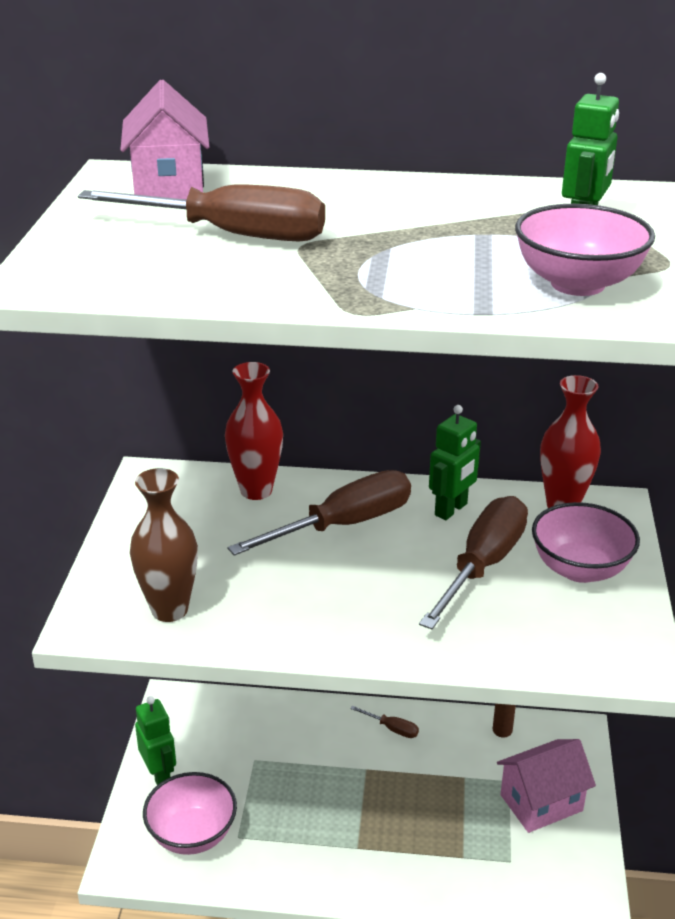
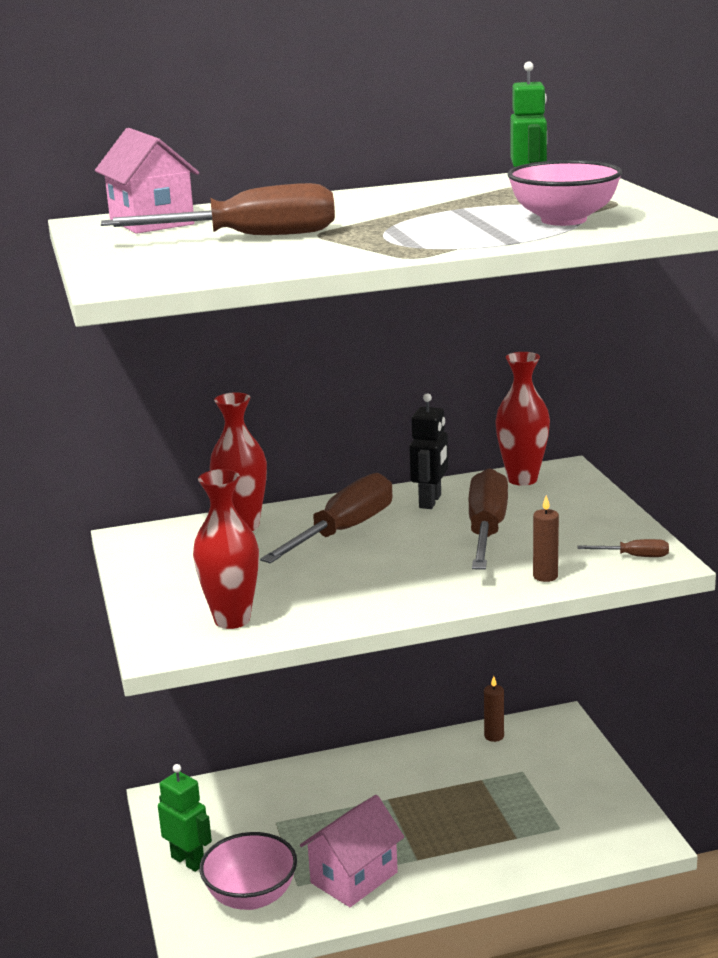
camera: 20 degrees left, 10 degrees down
brown vase [130,468,198,622] -> red vase [193,469,259,629]
brown screwdriver [350,706,419,738] -> brown screwdriver moved to [578,539,669,557]
green robot [429,405,481,520] -> black robot [409,393,448,509]
pink house [497,739,596,833] -> pink house moved to [300,795,404,907]
pink bowl [532,502,640,583] -> none
none -> brown candle [533,495,559,582]

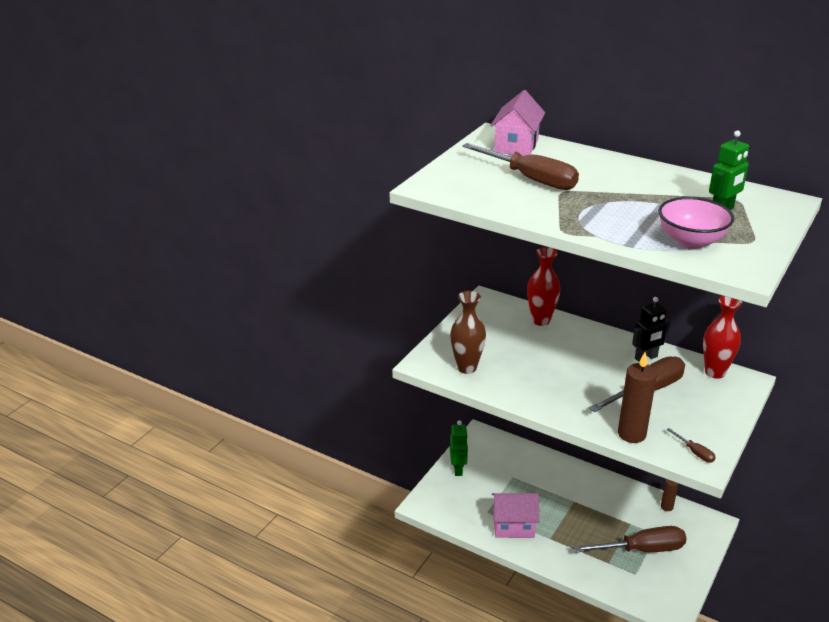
camera: 45 degrees right, 10 degrees up
red vase [193,469,259,629] -> brown vase [450,291,486,374]
pink bowl [199,832,297,910] -> none
brown screwdriver [260,473,393,563] -> brown screwdriver moved to [573,526,687,553]
brown candle [533,495,559,582] -> brown candle [618,352,657,443], size x1.85

